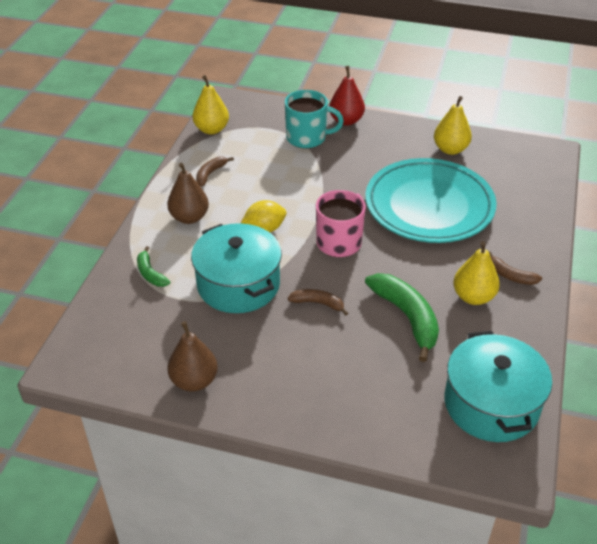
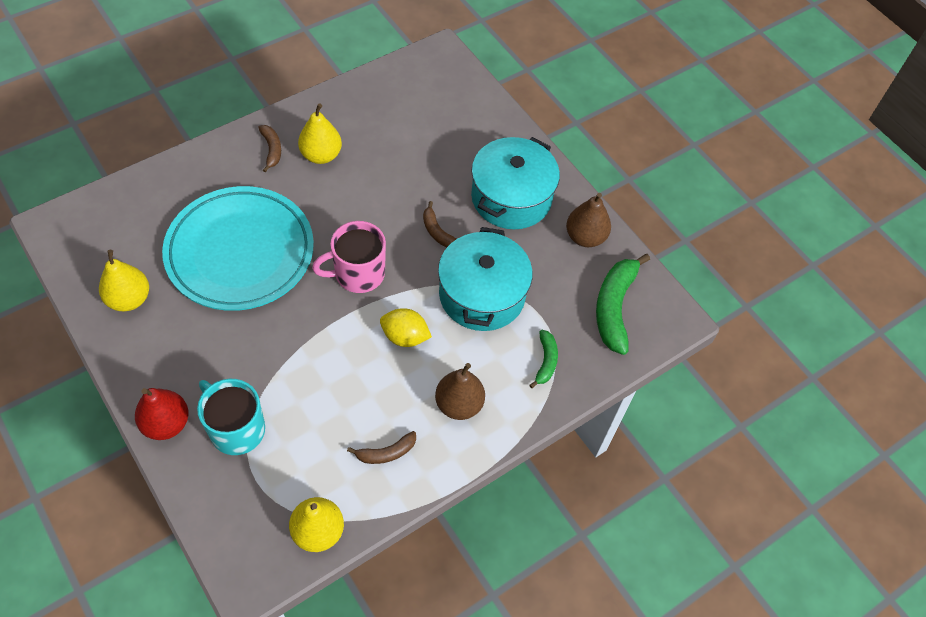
camera: 145 degrees left, 15 degrees up
green banana [365,273,439,362] -> green banana moved to [596,254,650,355]
turquoise pot [444,331,552,442] -> turquoise pot moved to [471,137,560,229]

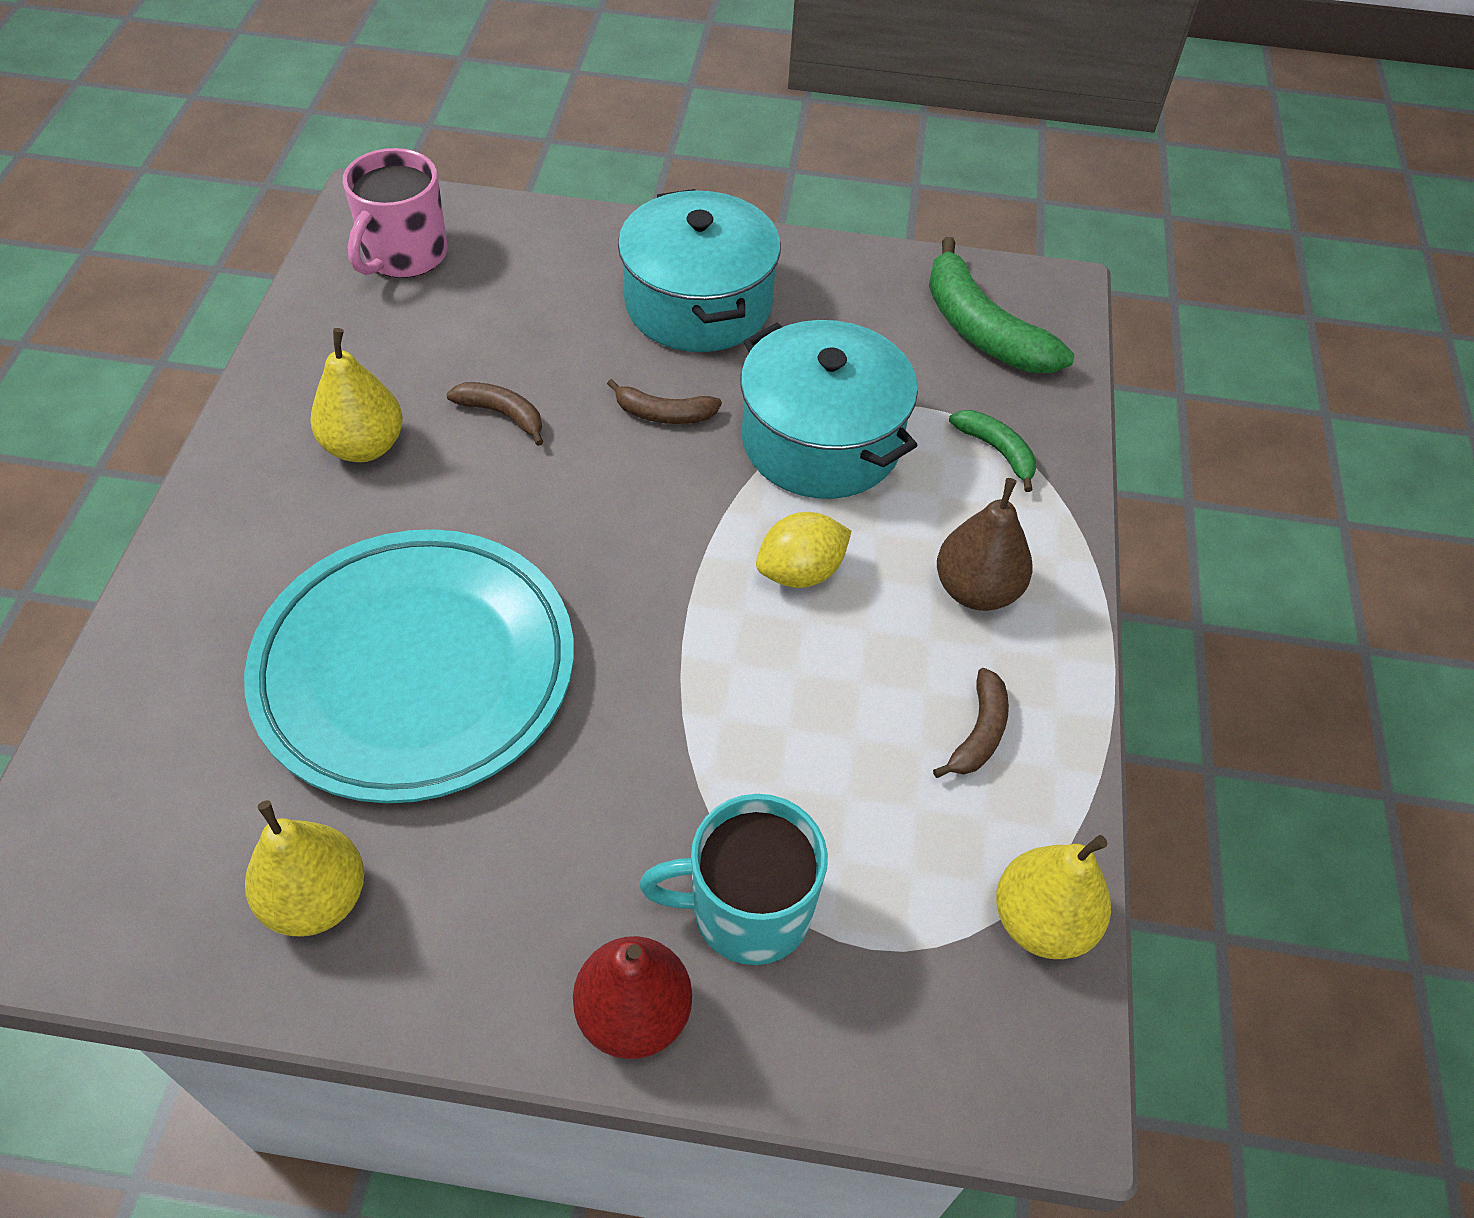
camera: 45 degrees left, 5 degrees down
brown banana [258,125,281,172] -> brown banana moved to [446,382,543,446]
pink mug [312,221,386,293] -> pink mug moved to [342,148,447,278]
brown pear [566,193,611,247] -> none

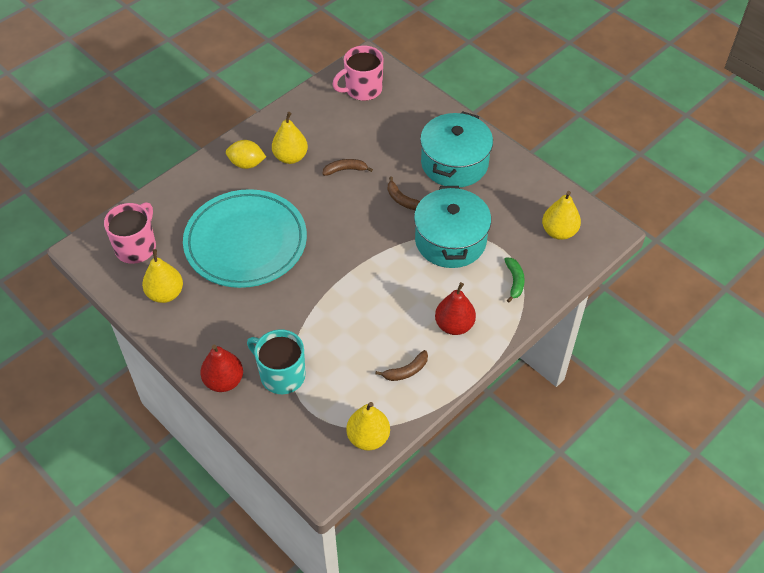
camera: 40 degrees right, 0 degrees up
brown banana [446,382,543,446] -> brown banana turned 75 degrees counterclockwise [322,159,373,176]
yellow lemon [756,512,851,588] -> yellow lemon moved to [226,140,266,169]
green banana [929,237,1074,373] -> yellow pear [542,191,581,240]
brown pear [937,478,1033,611] -> red pear [435,282,476,335]
none -> pink mug [104,202,156,264]

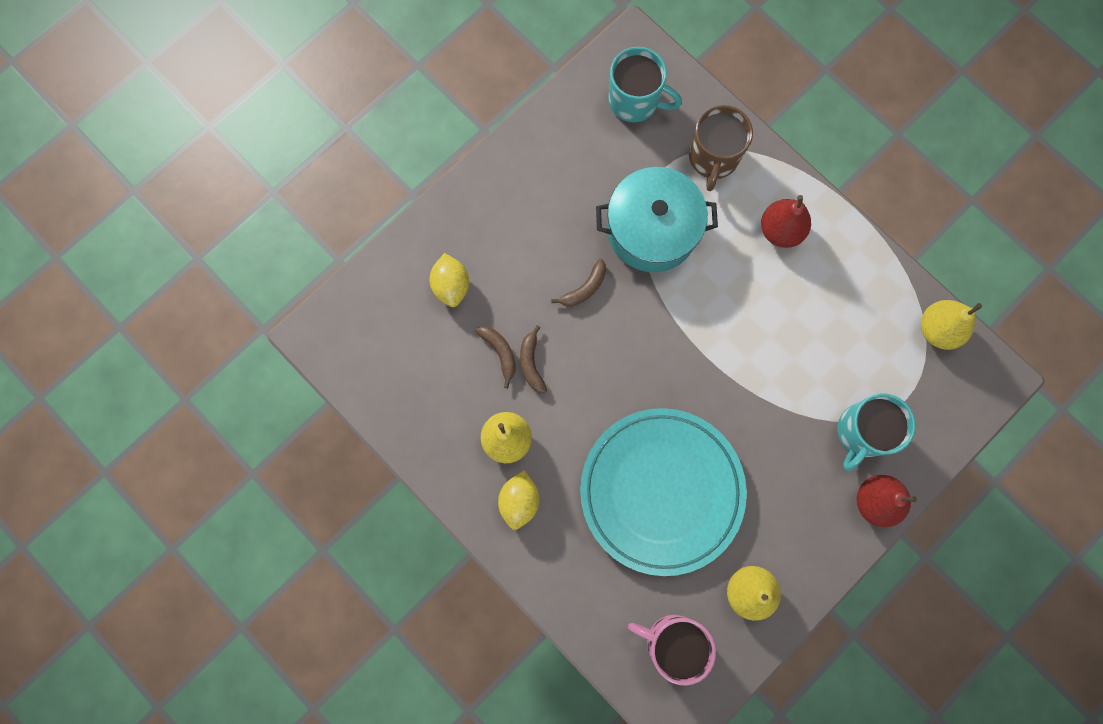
camera: 90 degrees left, 25 degrees up
pink mug [332,45,384,101] -> none
brown banana [375,350,428,381] -> brown banana moved to [476,326,516,388]
turquoise pot [420,111,493,187] -> none
green banana [504,258,525,302] -> brown mug [689,105,753,191]
yellow pear [542,191,581,240] -> turquoise mug [608,47,682,122]
none -> yellow lemon [429,253,469,307]

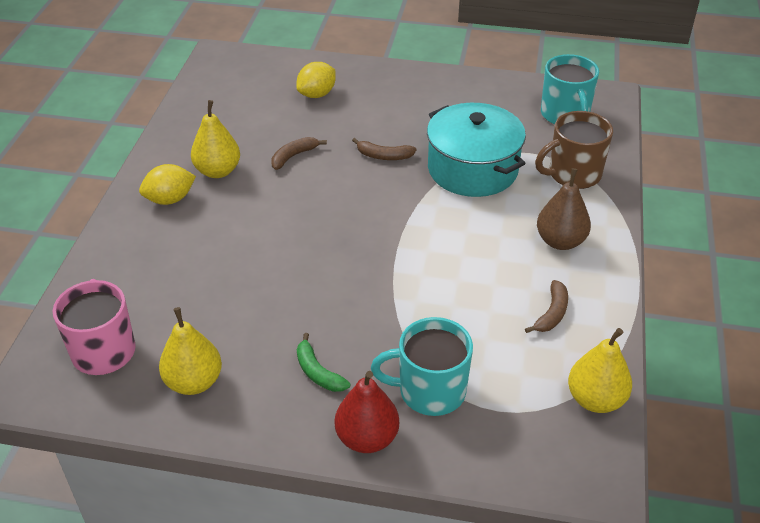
camera: 55 degrees right, 35 degrees down
brown banana [476,326,516,388] -> brown banana moved to [525,280,568,333]
turquoise plate [580,408,747,576] -> none
red pear [761,195,811,248] -> brown pear [537,168,591,250]
none -> green banana [297,333,351,392]

